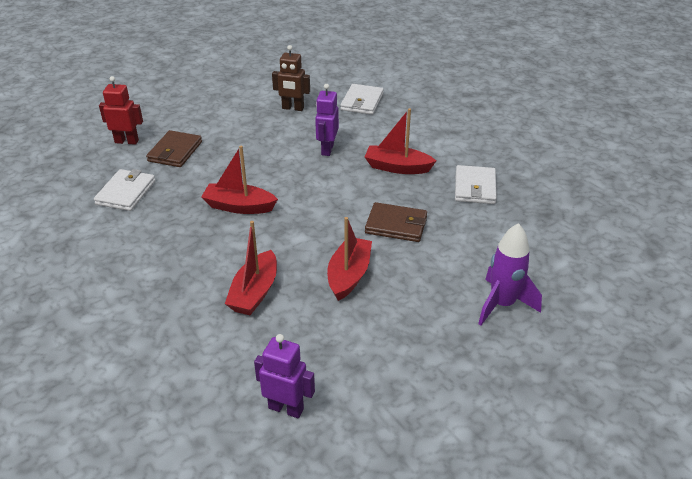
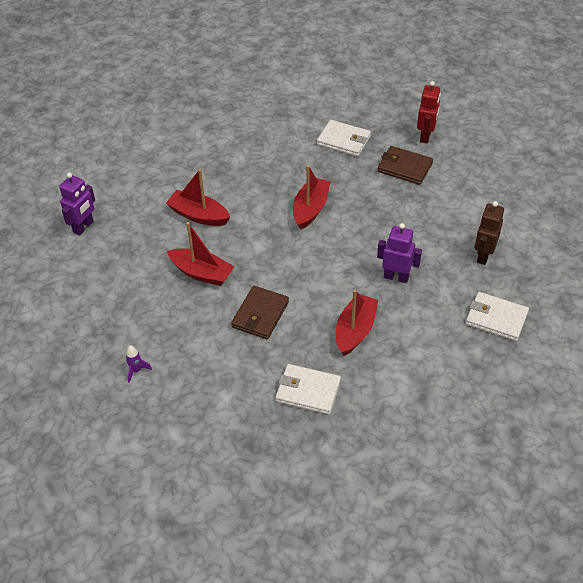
camera: 100 degrees right, 10 degrees up
purple rocket [478,223,542,325] -> purple rocket [125,345,152,383], size x0.46

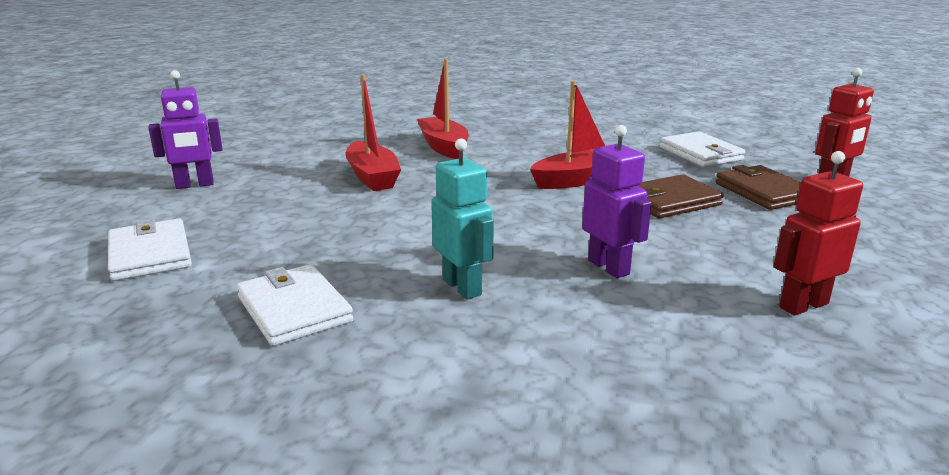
camera: 40 degrees right, 25 degrees down
purple robot [59,173,95,235] -> purple robot moved to [148,70,222,189]
purple rocket [125,345,152,383] -> none
brown wallet [231,286,289,339] -> brown wallet moved to [637,174,724,218]
red boat [336,290,378,356] -> turquoise robot [431,138,494,299]
white wallet [466,292,529,341] -> white wallet moved to [108,218,192,281]
brown robot [475,201,504,265] -> red robot [774,151,863,315]

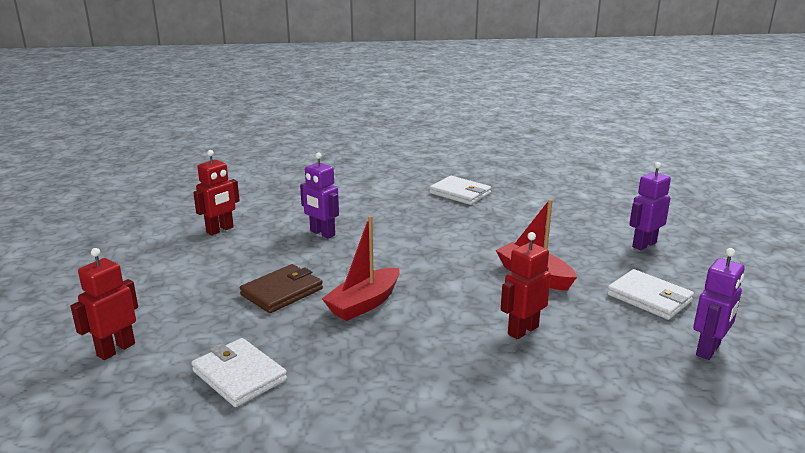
camera: 160 degrees right, 0 degrees up
white wallet [108,218,192,281] -> white wallet moved to [607,269,694,320]
red boat [417,59,468,159] -> red robot [501,232,551,339]
turquoise robot [431,138,494,299] -> none
brown wallet [716,165,801,210] -> none
none -> purple robot [693,248,745,360]

